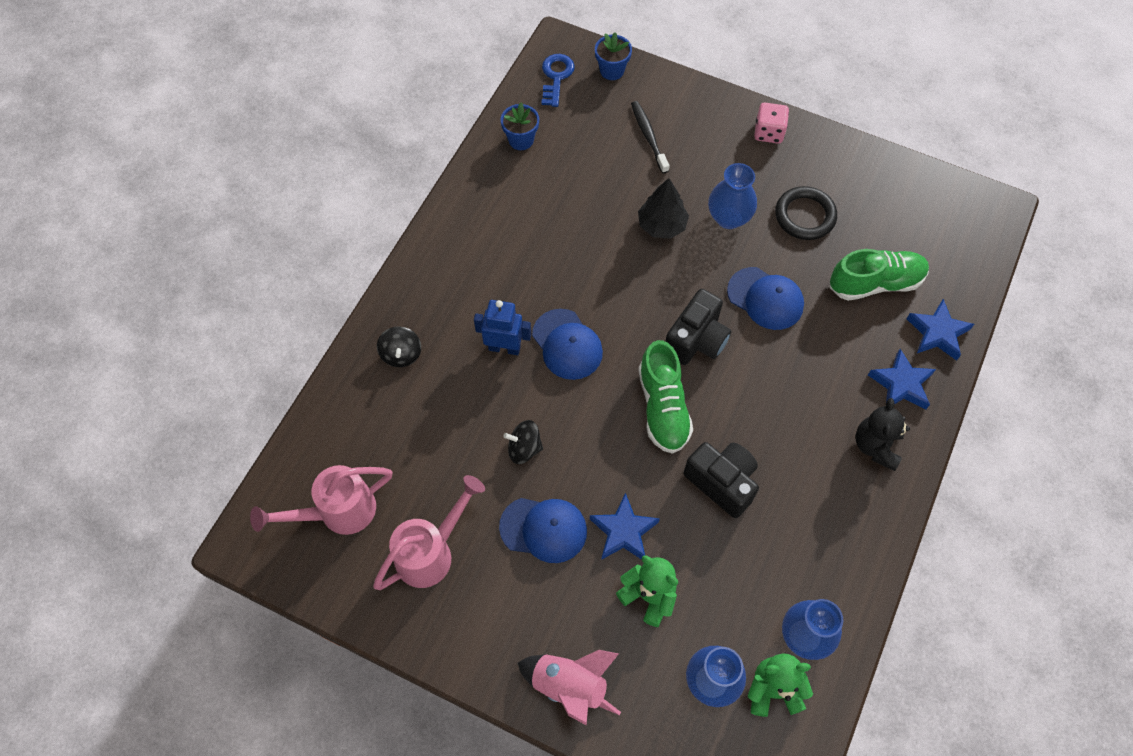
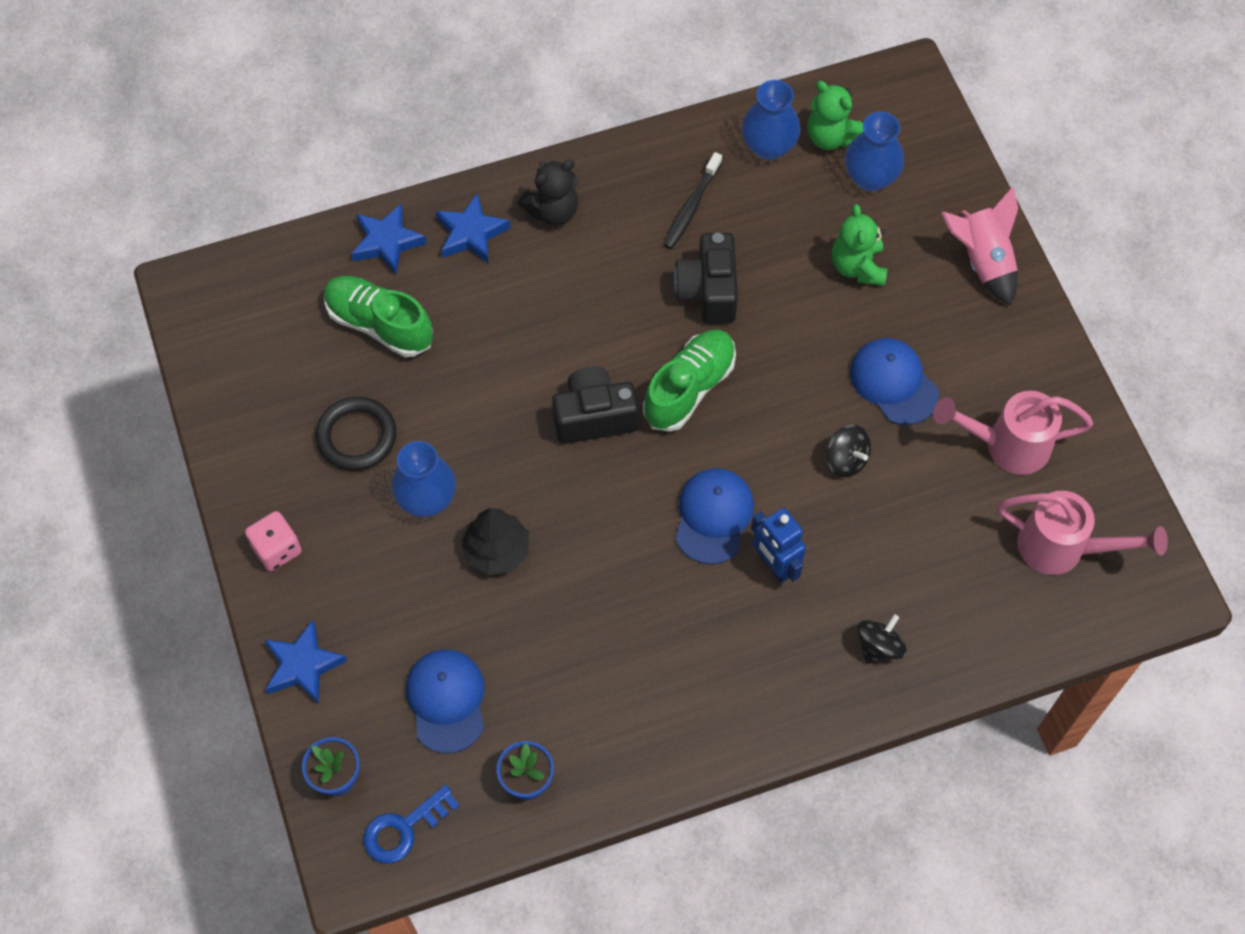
camera: 135 degrees left, 0 degrees up
blue star [590,493,660,560] -> blue star moved to [264,620,347,704]
black toothbrush [631,101,670,174] -> black toothbrush moved to [663,152,722,249]
blue cap [727,267,804,330] -> blue cap moved to [406,649,484,754]

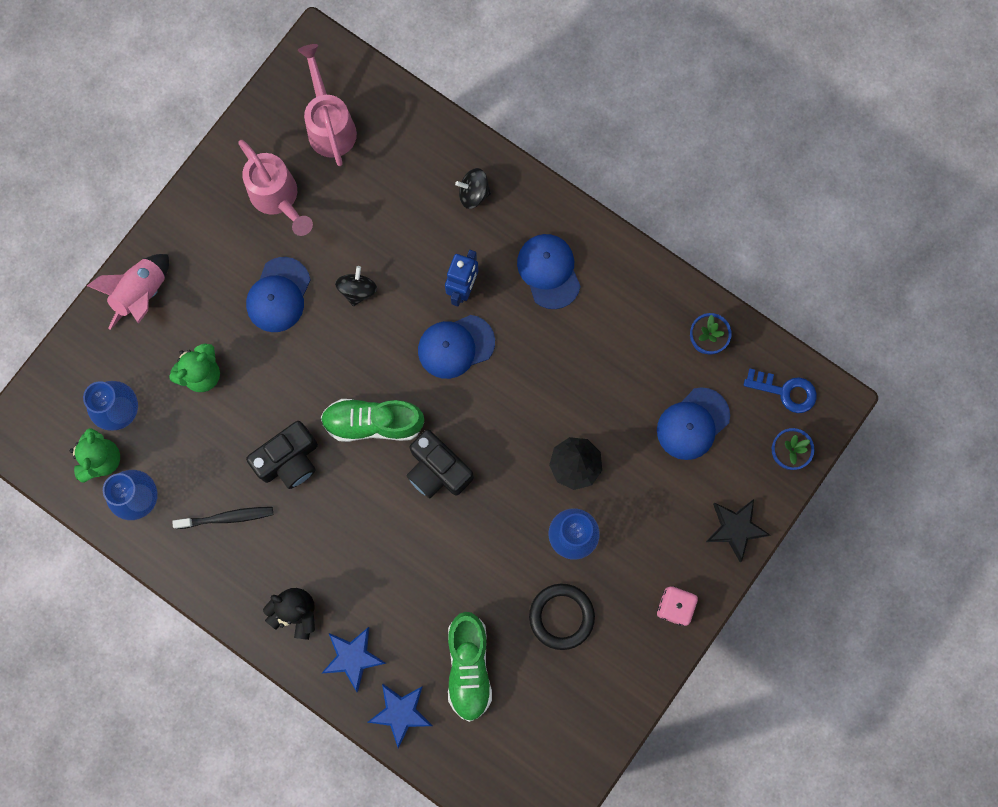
camera: 125 degrees left, 15 degrees up
blue star [264,620,347,704] -> black star [706,499,770,562]
none -> blue cap [517,234,581,309]

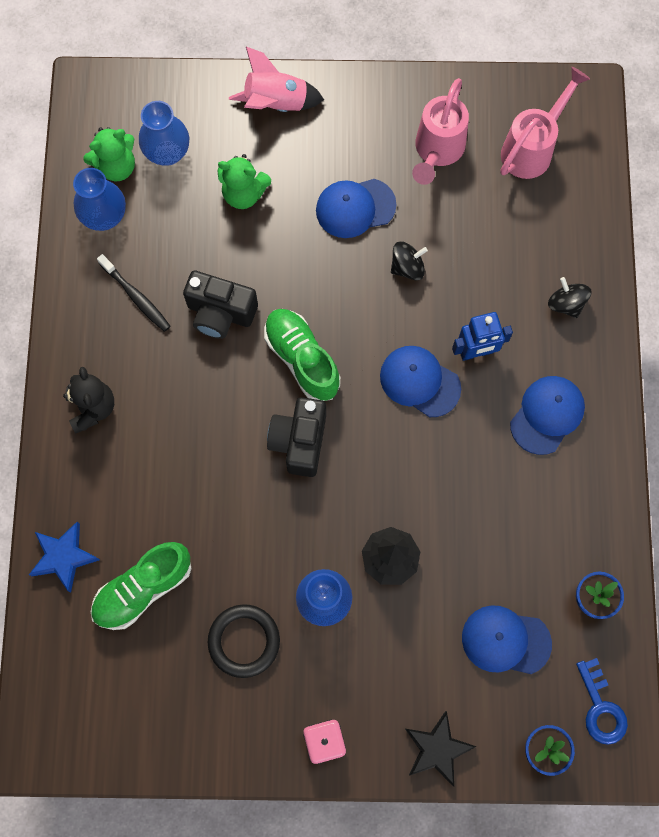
camera: 55 degrees right, 5 degrees down
blue star [321,627,386,692] -> none

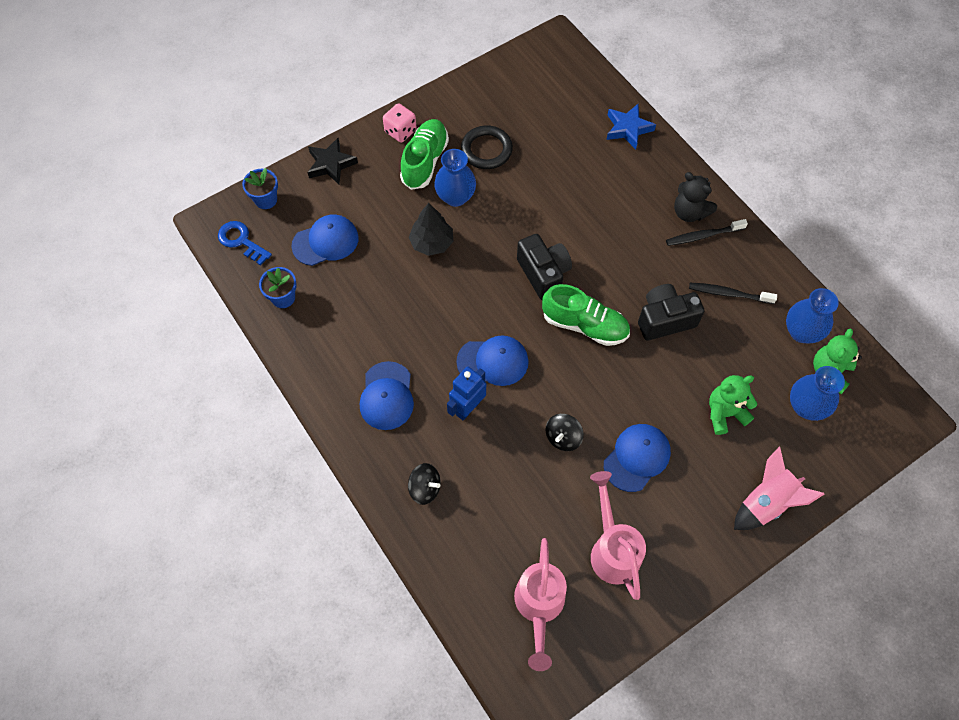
camera: 145 degrees right, 10 degrees down
green shoe [91,542,192,630] -> green shoe moved to [400,119,449,190]
none -> black toothbrush [666,219,748,246]

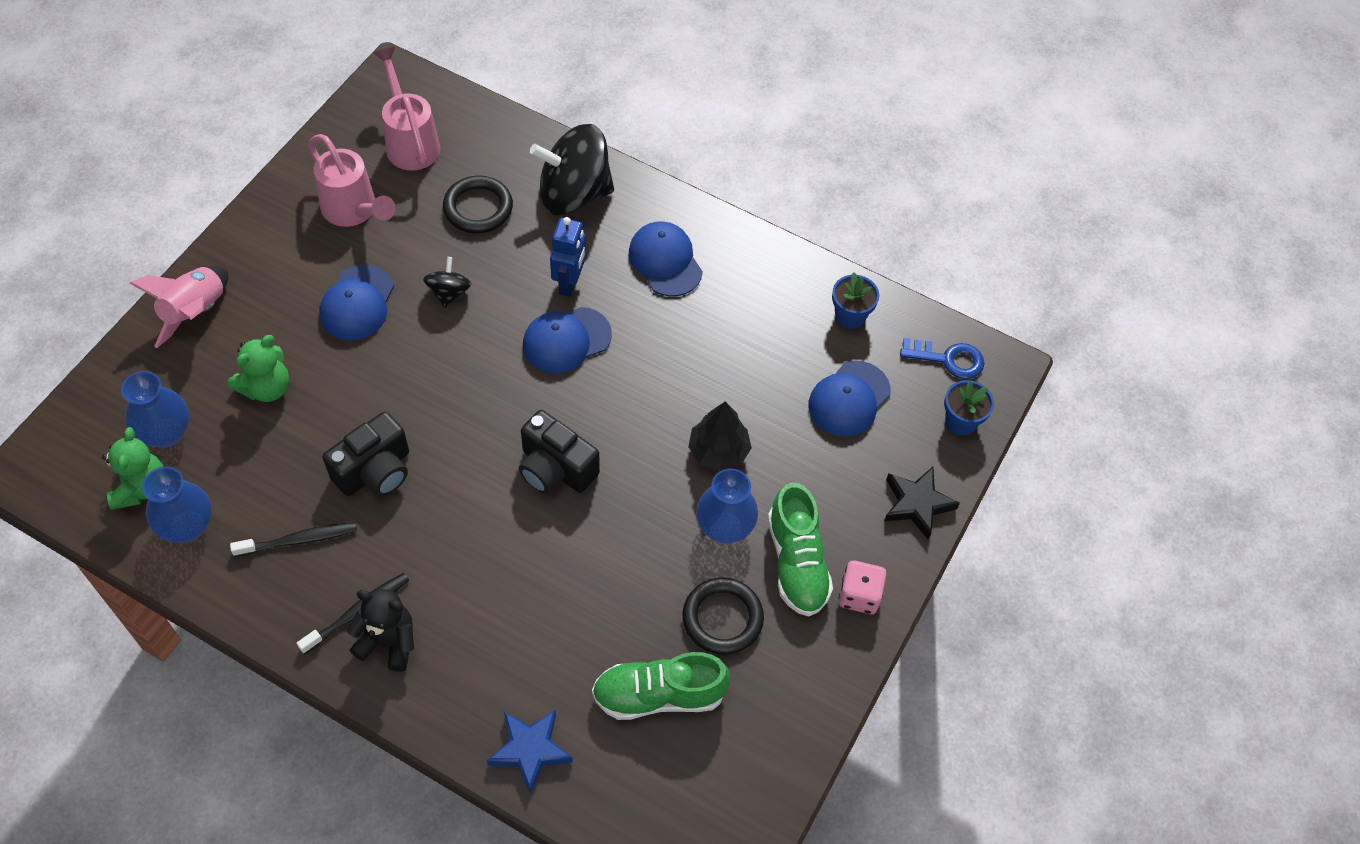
camera: 150 degrees right, 5 degrees down
black spinning top [408,463,441,505] -> black spinning top [530,124,614,215], size x2.10
green shoe [542,284,630,346] -> green shoe moved to [592,652,730,720]
none -> black ring [443,176,513,233]

